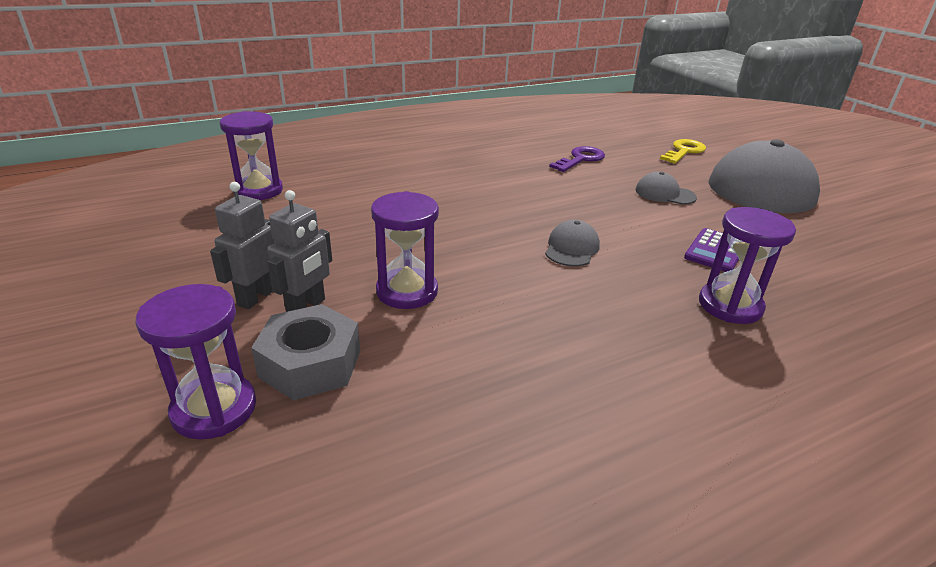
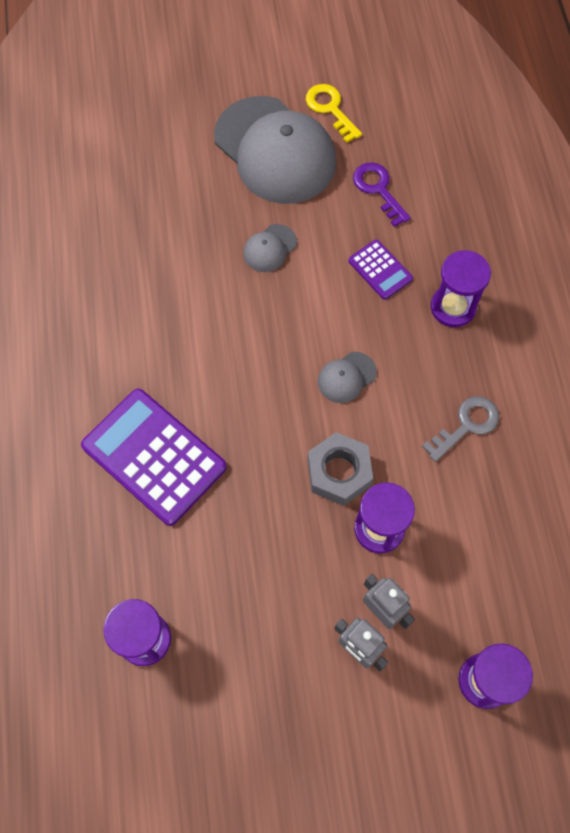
camera: 70 degrees left, 35 degrees up
grey nut [251,304,360,401] -> grey nut moved to [308,432,373,506]
grey cap [545,220,600,266] -> grey cap turned 75 degrees counterclockwise [318,352,377,403]
purple key [549,146,605,172] -> purple key moved to [353,162,411,227]
yellow key [660,139,706,164] -> yellow key moved to [306,84,362,143]
none -> purple calculator [81,389,227,526]
none -> grey key [422,396,499,462]

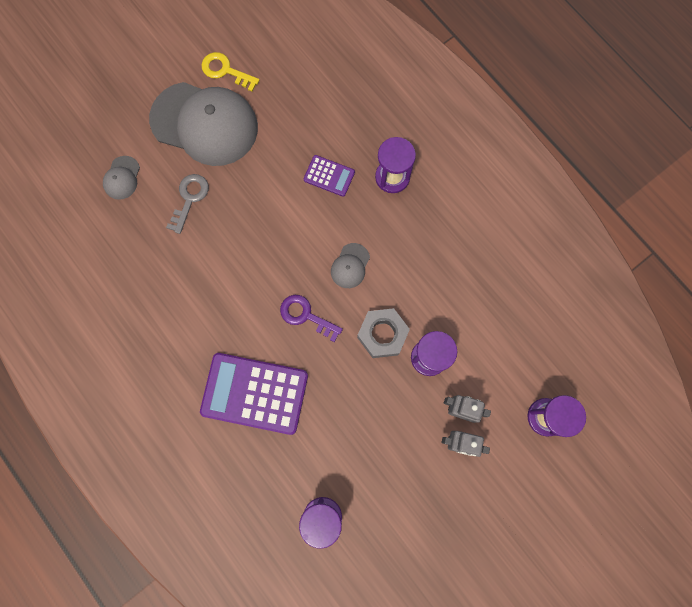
camera: 30 degrees left, 10 degrees up
grey cap [243,224,297,272] -> grey cap moved to [103,156,140,200]
purple key [353,162,411,227] -> purple key moved to [280,295,343,342]
grey key [422,396,499,462] -> grey key moved to [166,174,209,234]

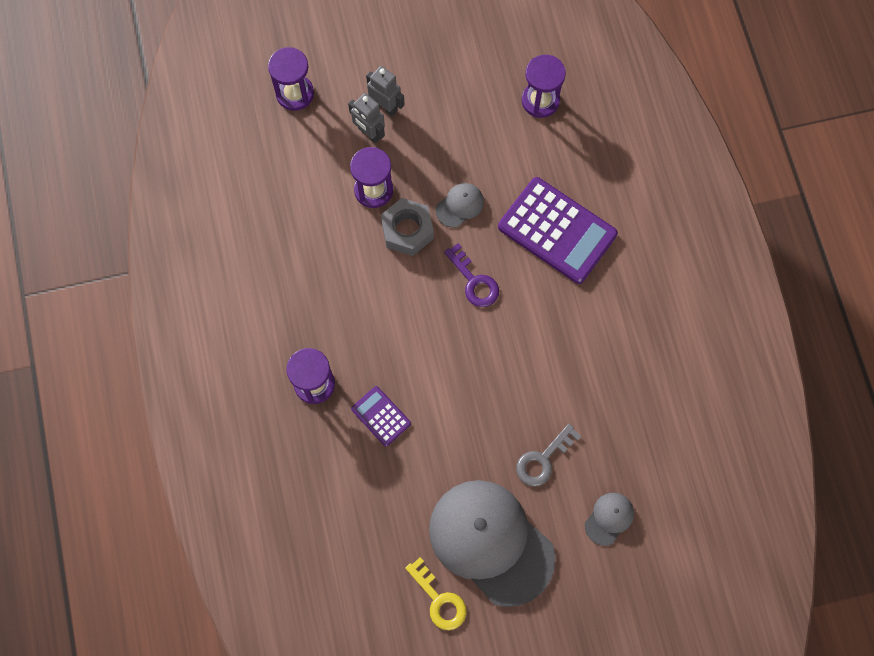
camera: 155 degrees left, 5 degrees down
grey cap [331,243,370,288] -> grey cap moved to [436,183,484,228]

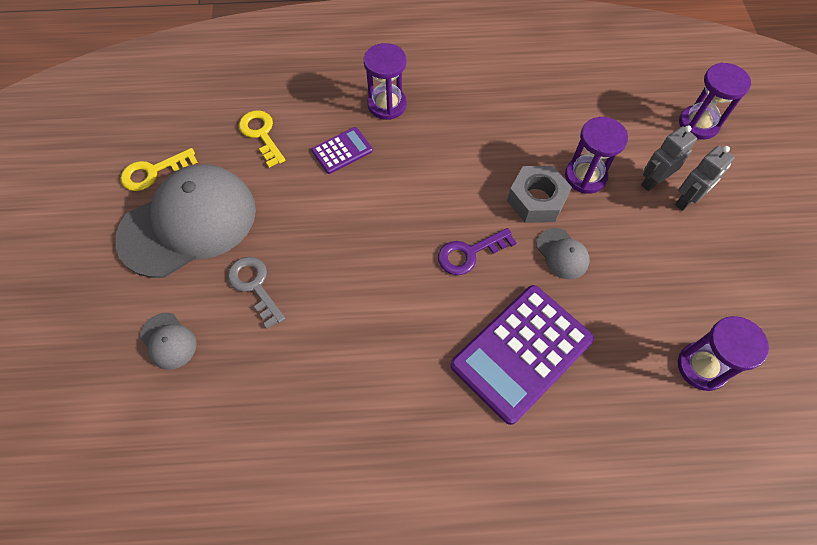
camera: 100 degrees right, 10 degrees down
none -> yellow key [239,110,285,168]

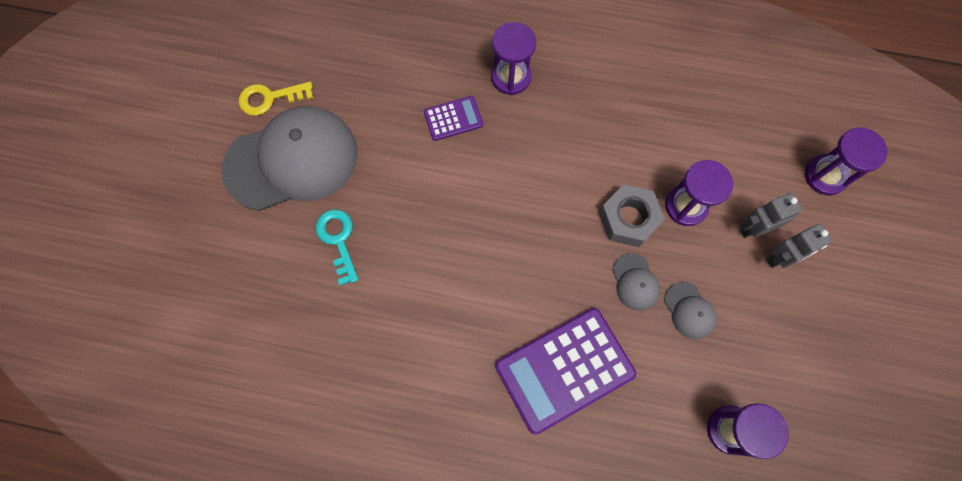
camera: 15 degrees right, 10 degrees up
grey cap [140,313,197,370] -> grey cap moved to [664,282,717,339]
grey key [228,257,286,329] -> turquoise key [316,209,359,286]
yellow key [239,110,285,168] -> none
purple key [438,228,517,275] -> none

